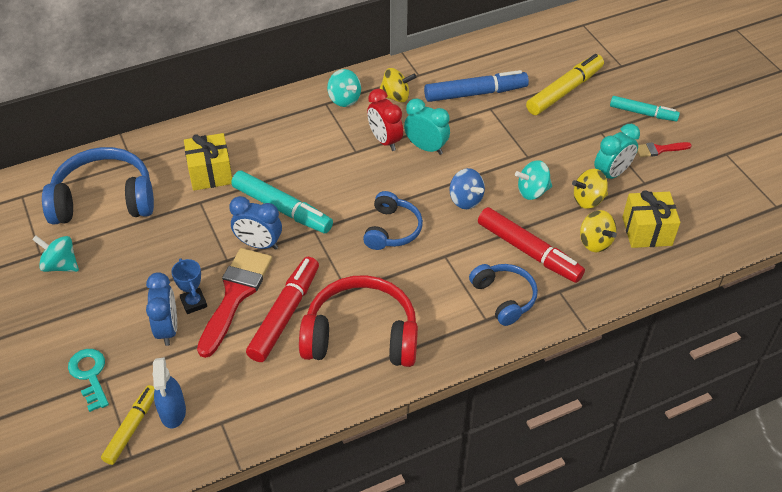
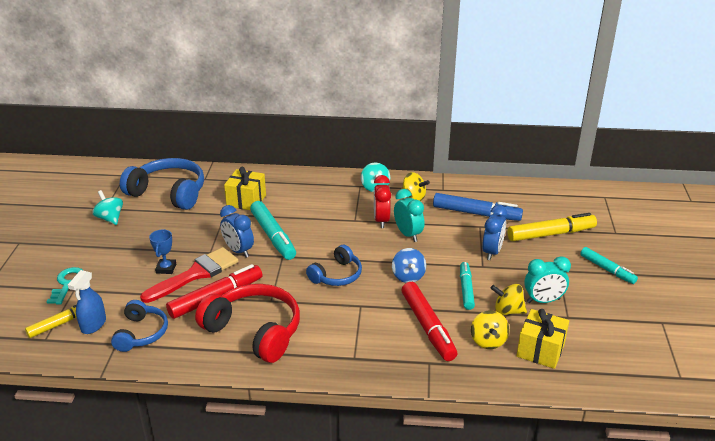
camera: 30 degrees right, 15 degrees down
blue clock [146,272,177,346] -> blue clock moved to [482,205,507,260]
blue headphones [469,264,538,326] -> blue headphones moved to [111,300,168,352]
turquoise spinning top [515,160,552,200] -> turquoise marker [460,262,475,310]
red brush [637,142,692,157] -> none

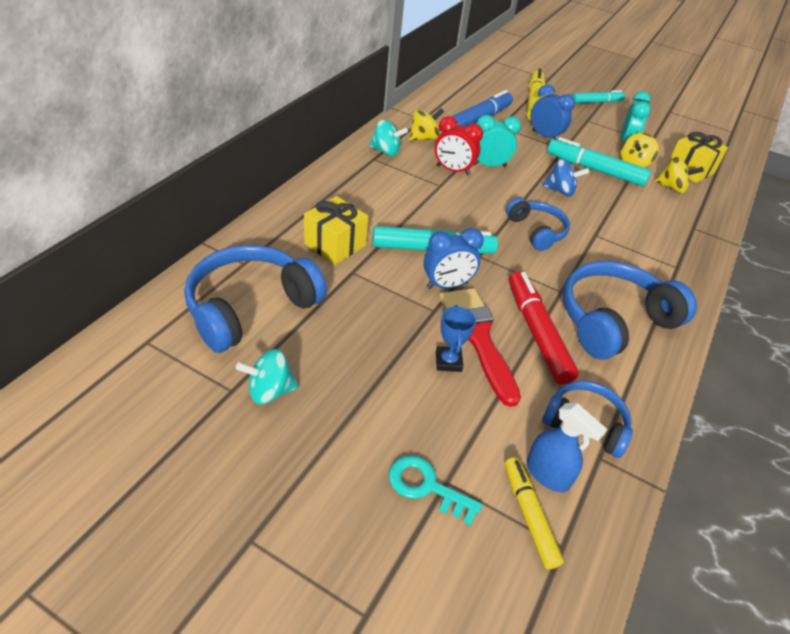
camera: 70 degrees left, 10 degrees up
blue trophy [149,229,176,274] -> blue trophy turned 60 degrees clockwise [436,305,476,372]
red headphones [195,284,300,363] -> blue headphones [563,261,697,360]
red marker [401,282,458,361] -> none
turquoise marker [460,262,475,310] -> turquoise marker [547,137,651,186], size x1.56

